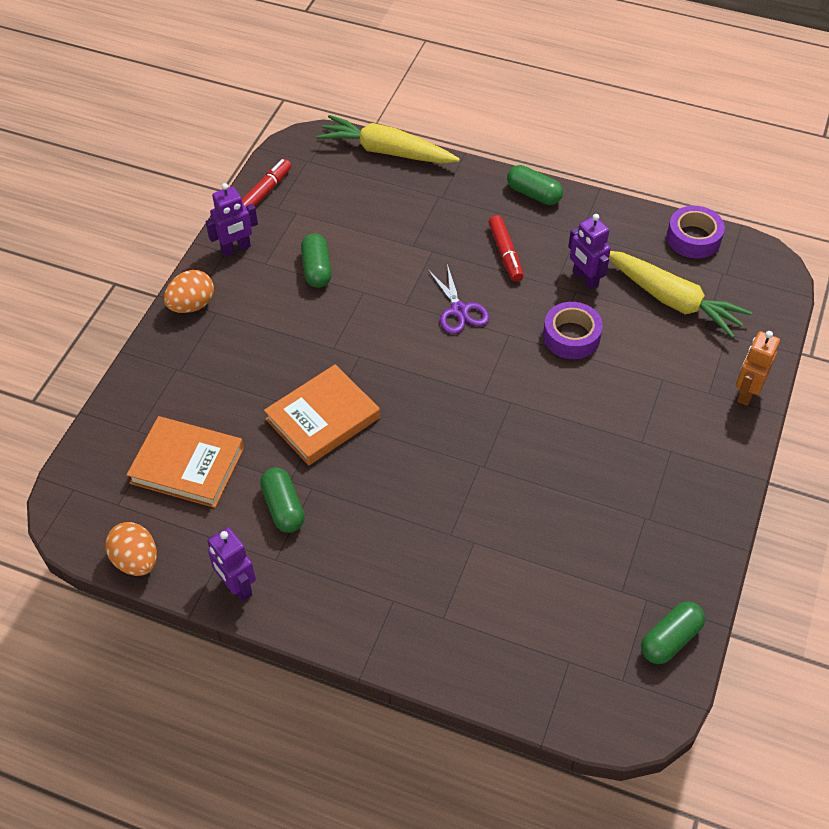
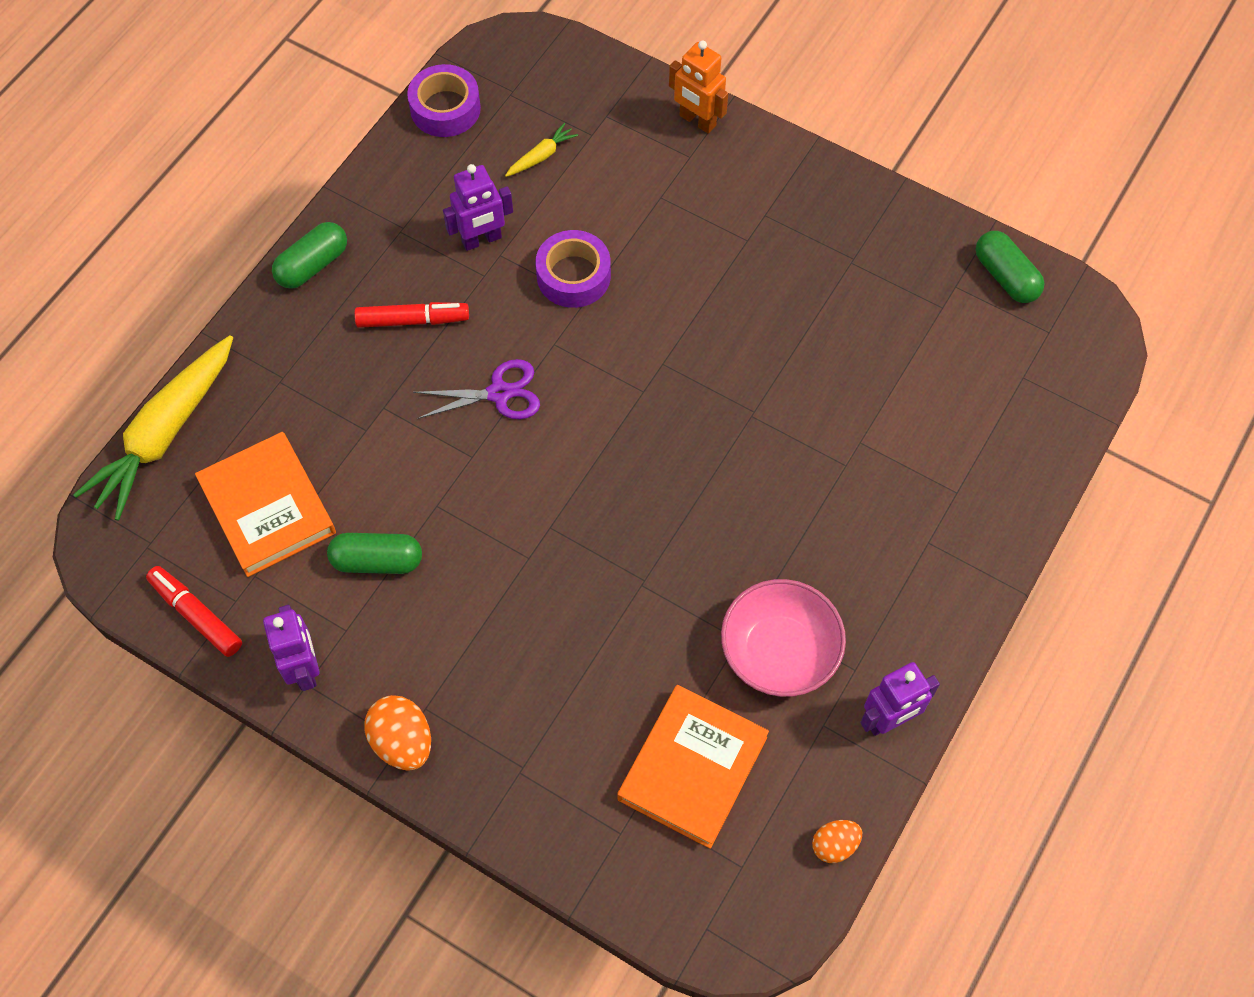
camera: 80 degrees left, 10 degrees up
orange egg [105,522,157,576] -> orange egg [812,820,862,863], size x0.63
green capsule [260,467,305,533] -> pink bowl [721,579,846,697]
orange book [264,364,380,465] -> orange book moved to [195,432,336,577]
yellow carrot [609,251,752,338] -> yellow carrot [505,123,578,177], size x0.42

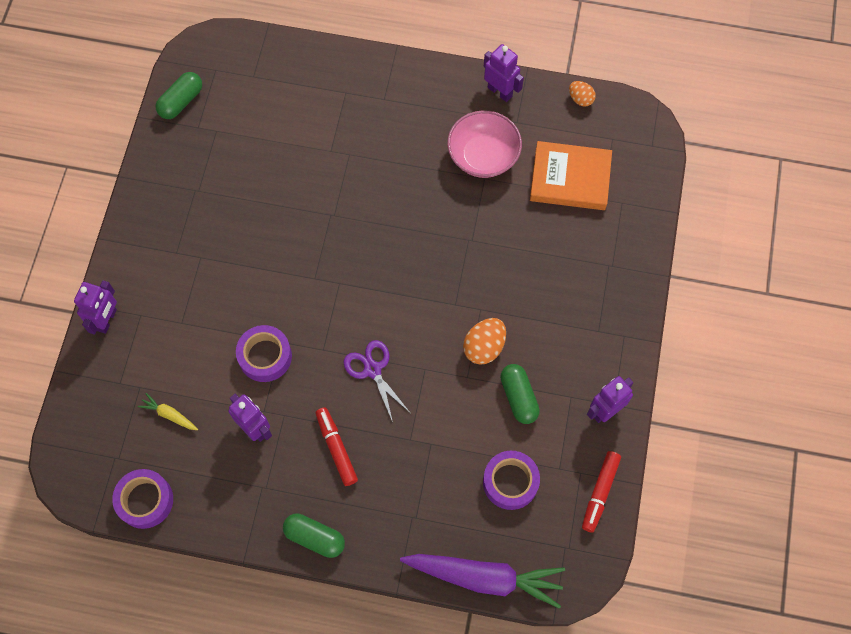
camera: 110 degrees left, 5 degrees up
yellow carrot [74,335,233,521] -> purple carrot [400,554,565,609]
orange book [195,432,336,577] -> purple tape [483,451,540,510]
orange egg [364,695,431,771] -> orange egg moved to [463,318,506,365]
orange robot [669,41,728,134] -> purple robot [74,280,117,335]

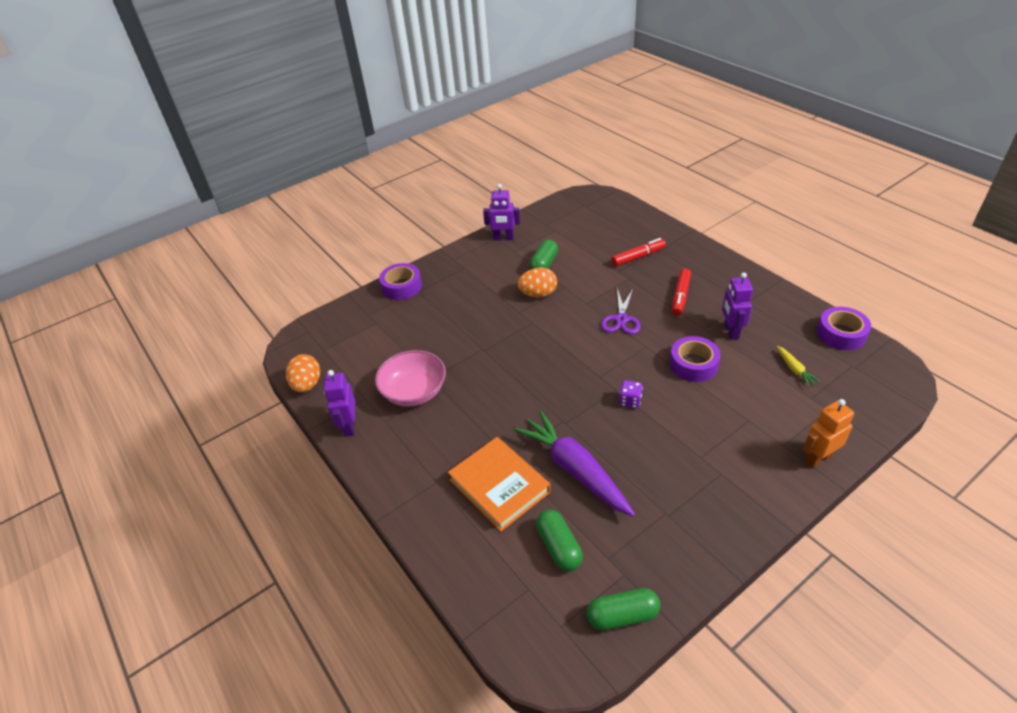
camera: 135 degrees left, 25 degrees down
purple robot [74,280,117,335] -> orange robot [803,399,854,468]
green capsule [283,514,345,558] -> green capsule moved to [536,510,583,571]
purple carrot [400,554,565,609] -> purple carrot moved to [514,411,635,517]
purple tape [483,451,540,510] -> purple tape moved to [379,263,422,300]
orange book [530,141,612,210] -> orange book moved to [448,437,551,532]
orange egg [569,81,596,107] -> orange egg [286,354,320,392], size x1.59
red marker [582,451,621,533] -> red marker moved to [611,238,666,266]
none -> purple dice [619,380,643,408]

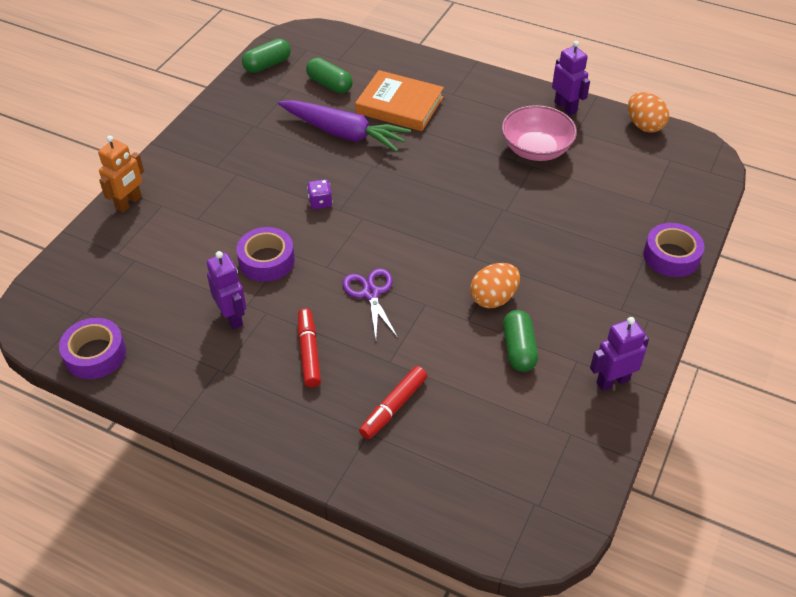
camera: 150 degrees right, 5 degrees up
yellow carrot [777,346,820,387] -> none

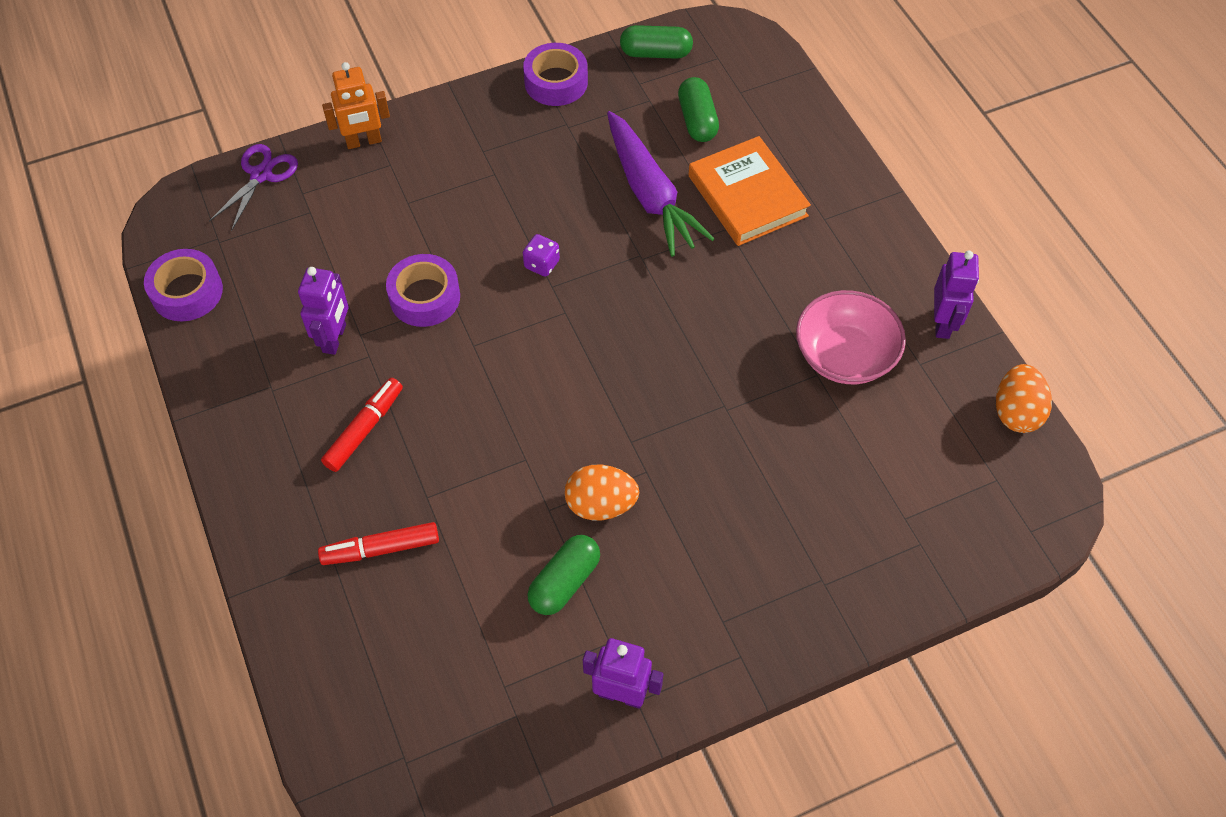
camera: 40 degrees right, 10 degrees up
purple scissors [342,268,398,339] -> purple scissors moved to [209,144,298,231]
purple tape [643,223,705,277] -> purple tape moved to [523,43,588,106]

